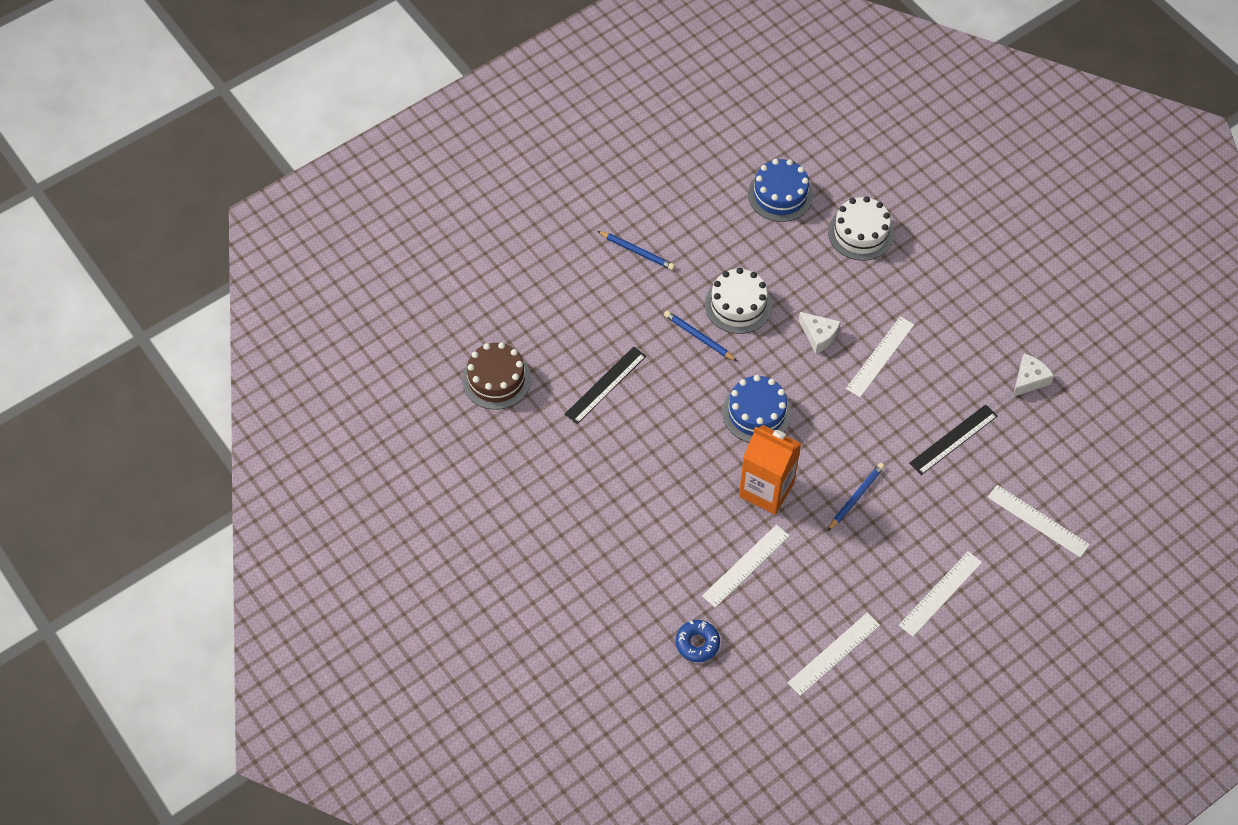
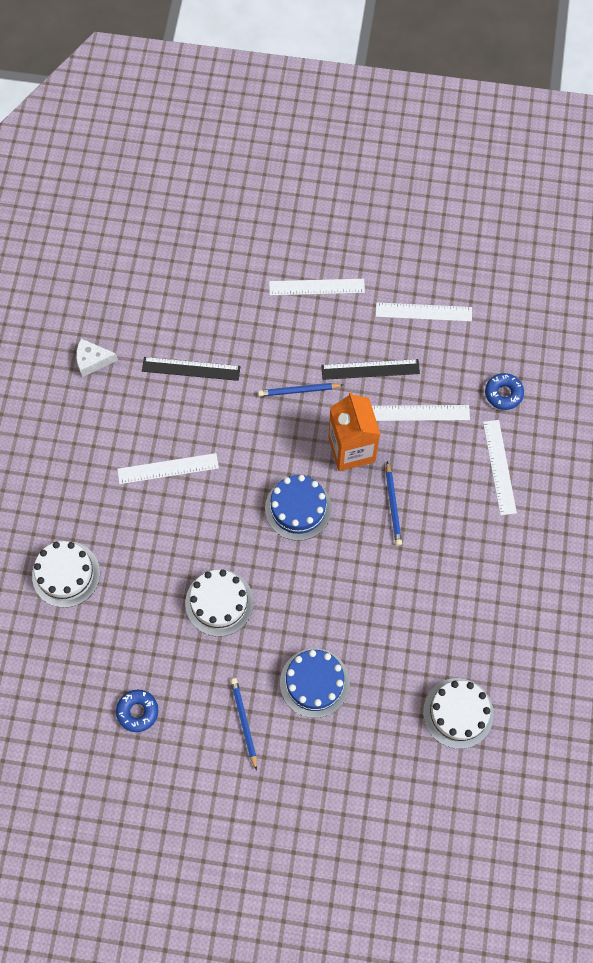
camera: 135 degrees left, 10 degrees up
brown cake [462,342,531,410] -> white cake [423,678,494,749]
black ruler [565,346,646,424] -> black ruler moved to [321,359,420,380]
blue pencil [664,310,737,361] -> blue pencil moved to [386,461,402,546]
blue cake [748,159,813,222] -> blue cake moved to [280,648,350,718]
white cheese [799,312,841,354] -> none
white ruler [988,485,1090,557] -> white ruler moved to [483,420,517,515]
none -> blue donut [116,690,158,732]

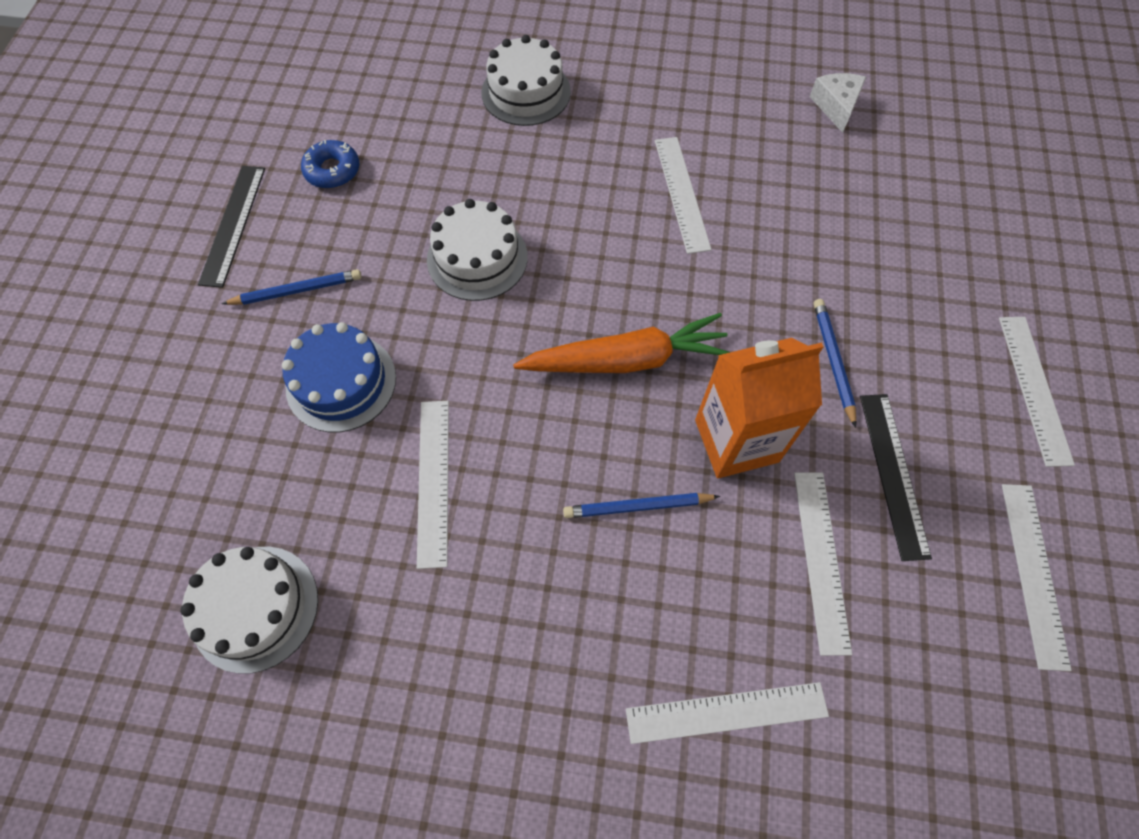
camera: 90 degrees right, 5 degrees down
black ruler [142,357,241,381] -> black ruler moved to [198,166,265,288]
blue cake [265,475,332,541] -> orange carrot [513,313,730,373]
blue donut [485,373,524,410] -> none
none -> white ruler [417,401,449,569]

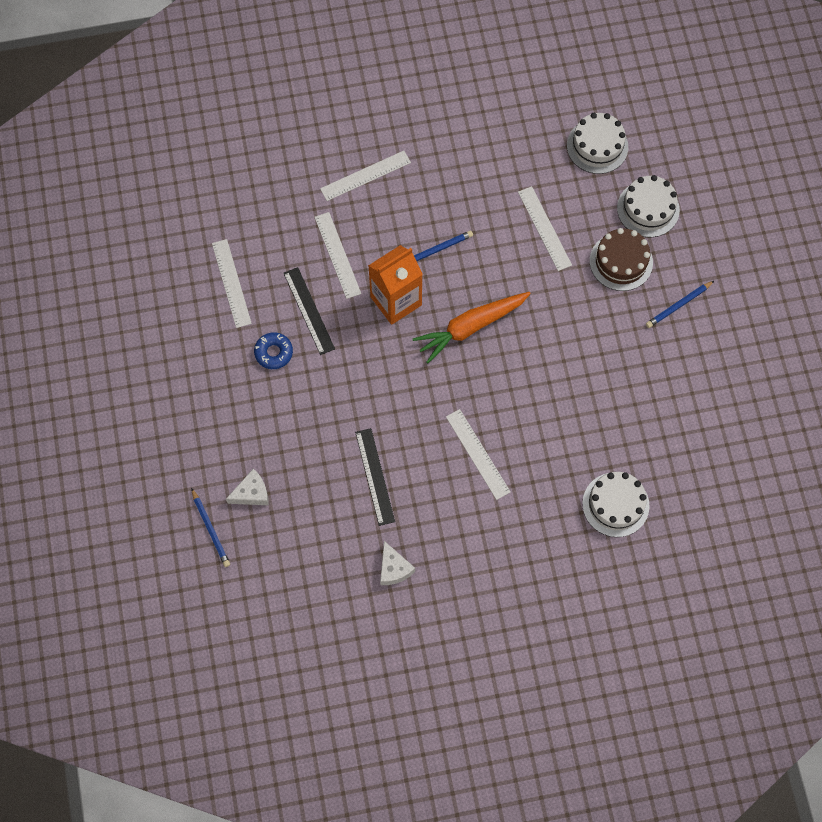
camera: 160 degrees right, 5 degrees up
black ruler [198,166,265,288] -> black ruler moved to [355,428,395,526]
blue cake [282,322,396,432] -> brown cake [590,228,653,291]
blue donut [301,140,359,189] -> blue donut moved to [254,332,293,369]
white cake [427,199,528,301] -> white cake moved to [617,175,680,237]
blue pencil [814,299,856,428] -> blue pencil moved to [191,488,230,567]
white ruler [999,317,1075,467] -> none
none -> white cheese [226,469,269,505]

